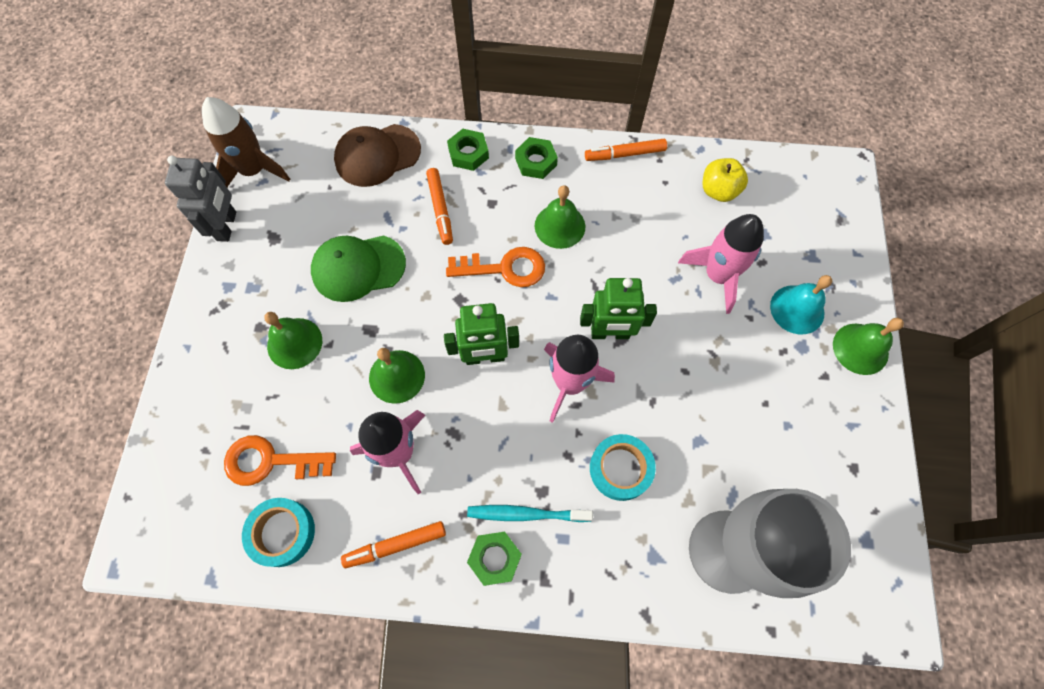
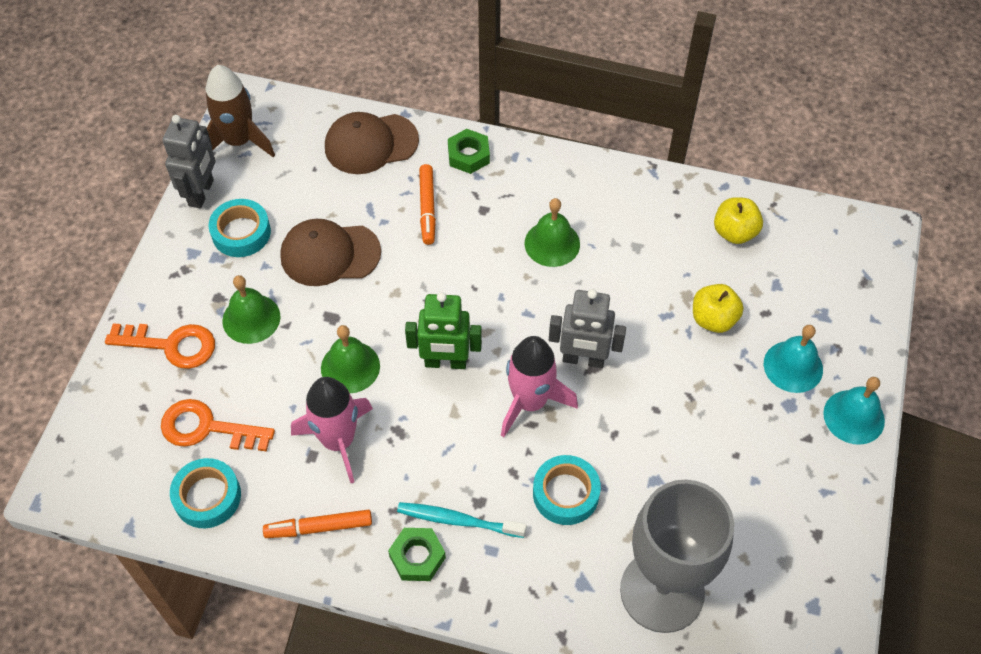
camera: 10 degrees right, 10 degrees down
green cap [311,235,406,302] -> brown cap [280,219,381,286]
orange key [446,247,545,287] -> orange key moved to [105,323,215,369]
green nut [515,137,558,179] -> none
green robot [580,278,657,339] -> grey robot [549,289,626,368]
orange marker [585,139,667,161] -> none
pink rocket [678,214,764,314] -> yellow apple [693,284,743,333]
green bell [833,318,904,375] -> turquoise bell [823,377,885,445]
none -> turquoise tape [208,199,271,257]

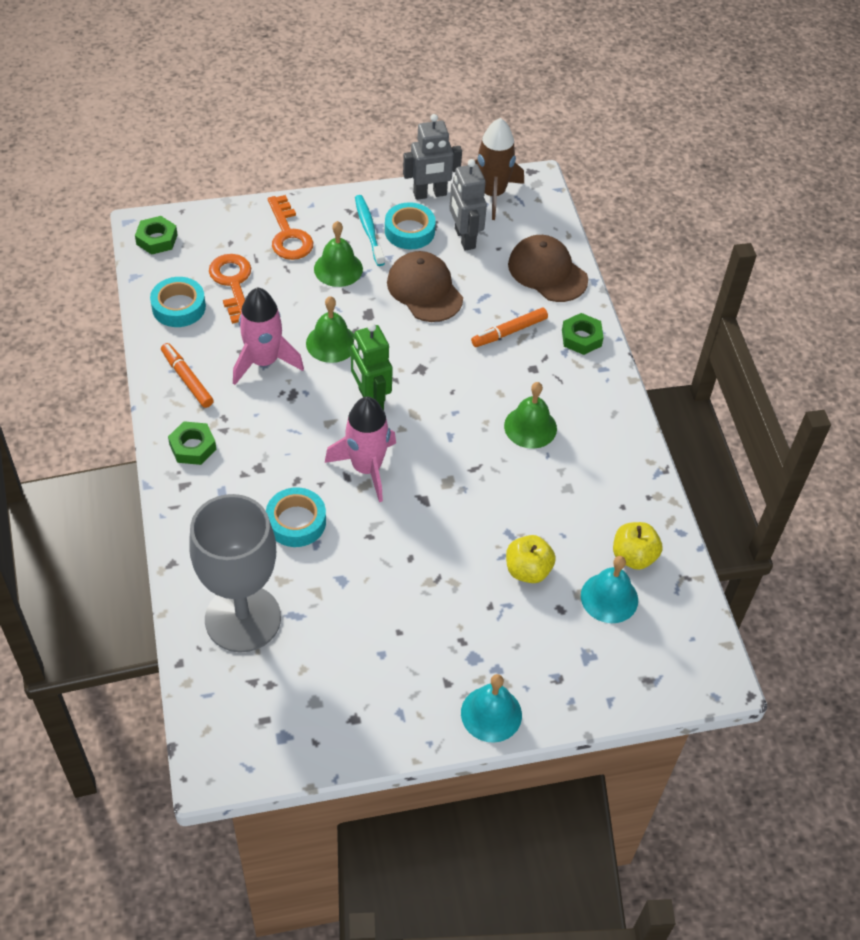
camera: 60 degrees right, 5 degrees down
turquoise toothbrush [397,502,527,538] -> turquoise toothbrush moved to [355,195,385,266]
grey robot [549,289,626,368] -> grey robot moved to [449,159,487,250]
turquoise bell [764,325,823,393] -> turquoise bell moved to [581,556,638,623]
none -> green nut [135,216,178,254]

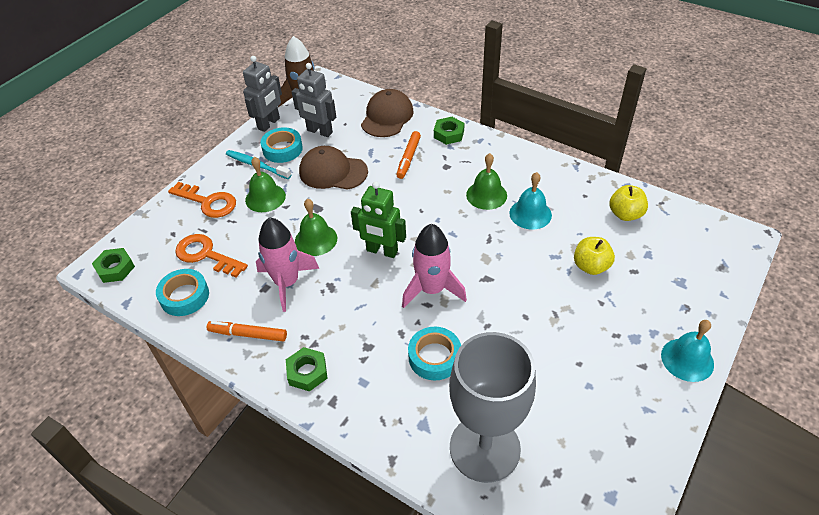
camera: 40 degrees left, 5 degrees down
brown cap [508,235,588,302] -> brown cap turned 105 degrees clockwise [361,89,414,137]
turquoise bell [581,556,638,623] -> turquoise bell moved to [509,172,552,229]

